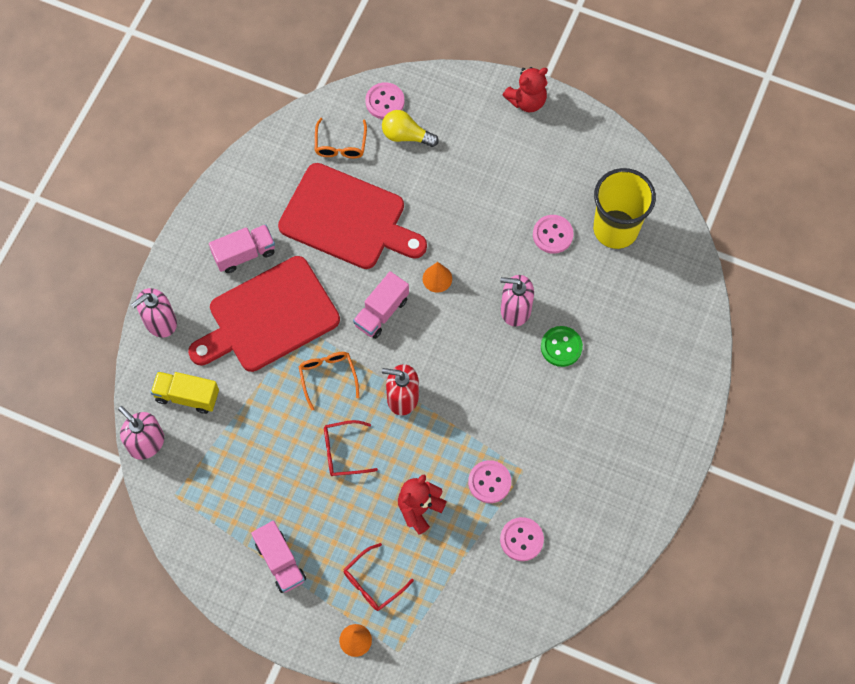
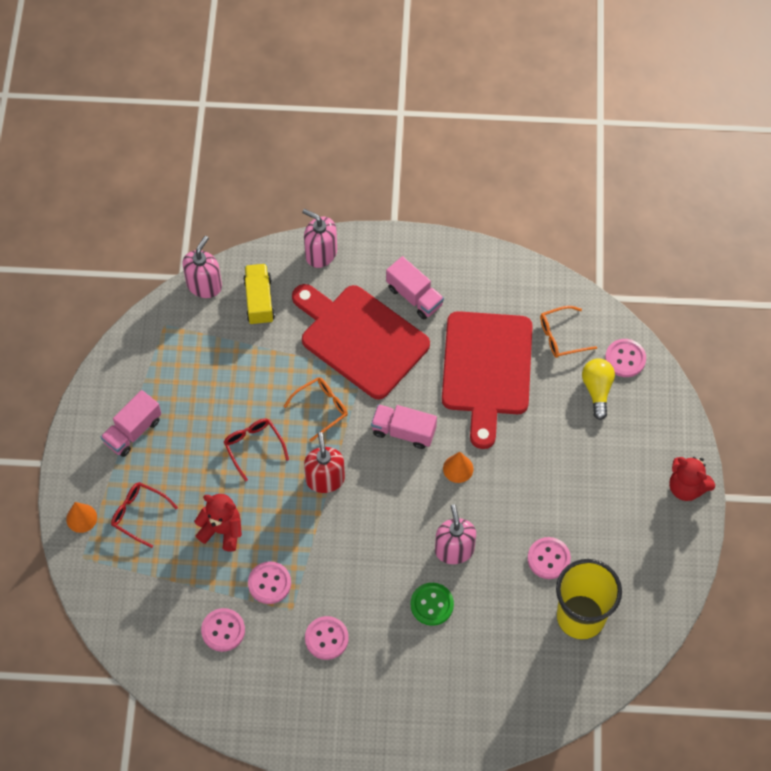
camera: 70 degrees right, 5 degrees down
none -> pink button [305,616,349,660]

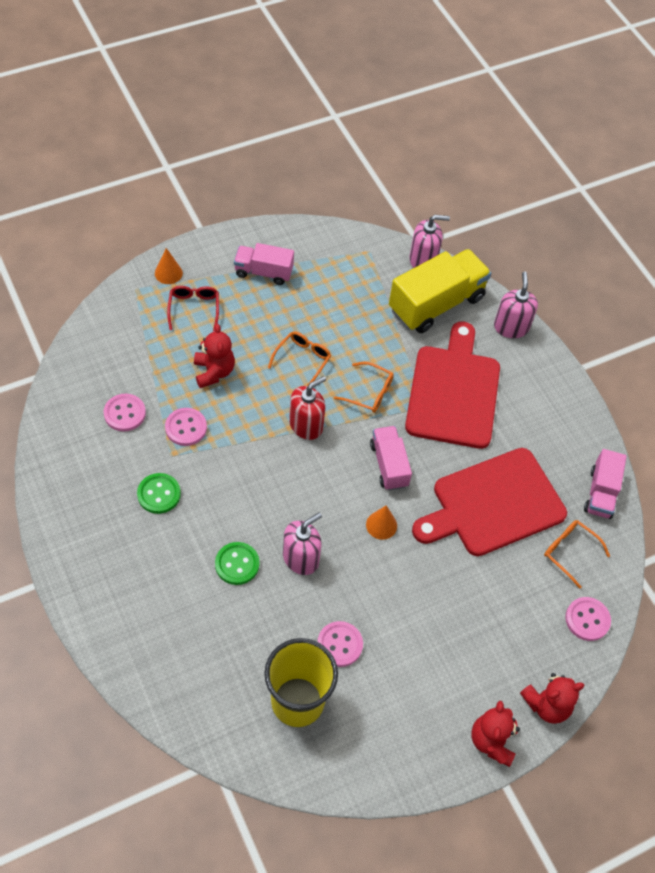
camera: 55 degrees right, 5 degrees down
red glasses [224,418,289,482] -> orange glasses [268,331,331,386]
yellow truck [243,264,275,325] -> yellow truck [389,249,491,333], size x1.73
pink button [305,616,349,660] -> green button [137,473,181,514]
pink truck [386,256,444,319] -> pink truck moved to [584,449,627,519]
yellow light bulb [582,358,615,420] -> none
none -> red teddy bear [520,673,585,724]

